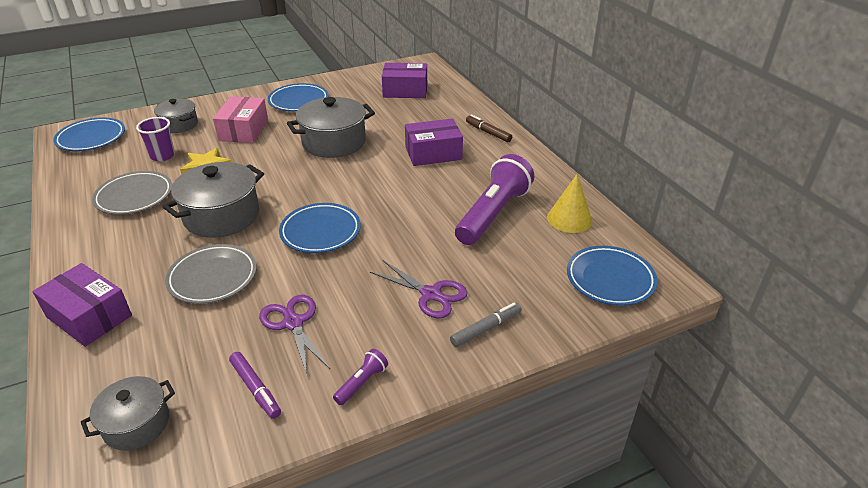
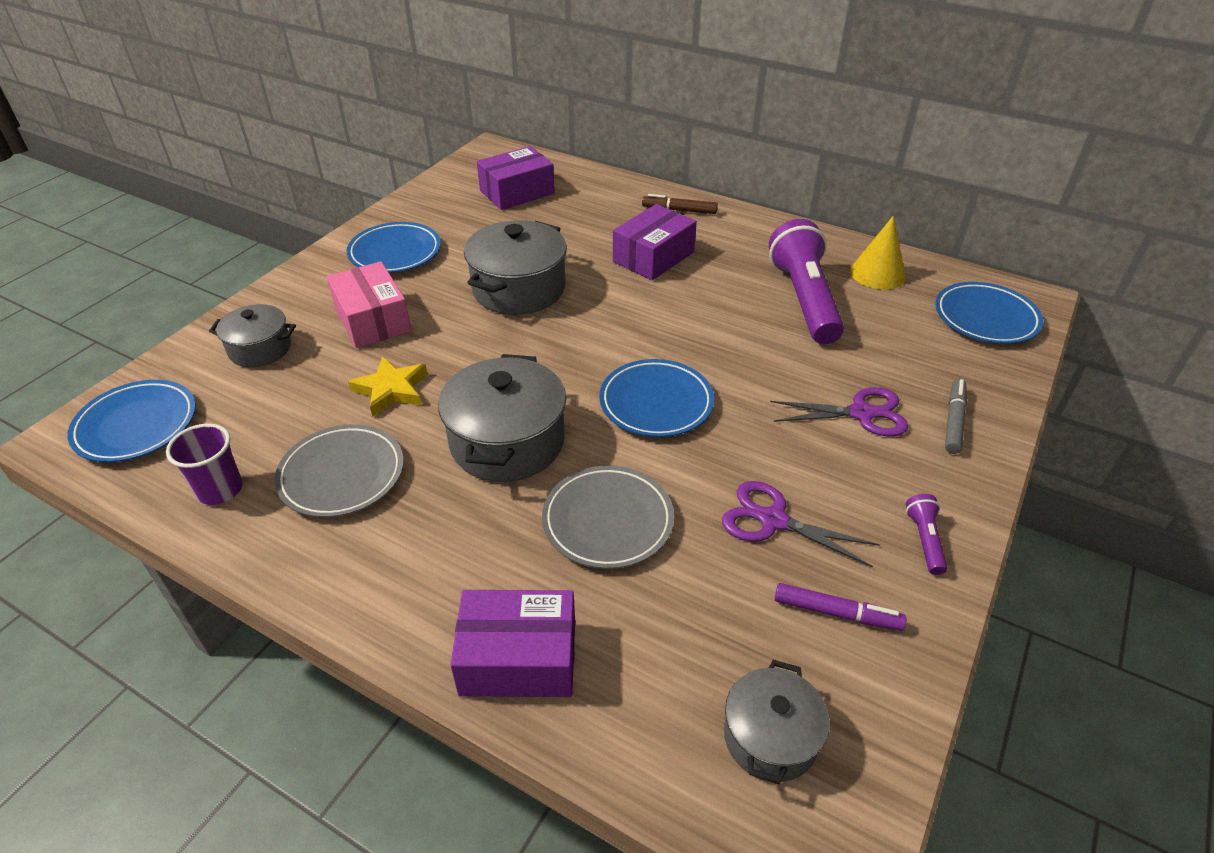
camera: 35 degrees left, 5 degrees up
purple cup [136,117,175,161] -> purple cup moved to [166,424,243,505]

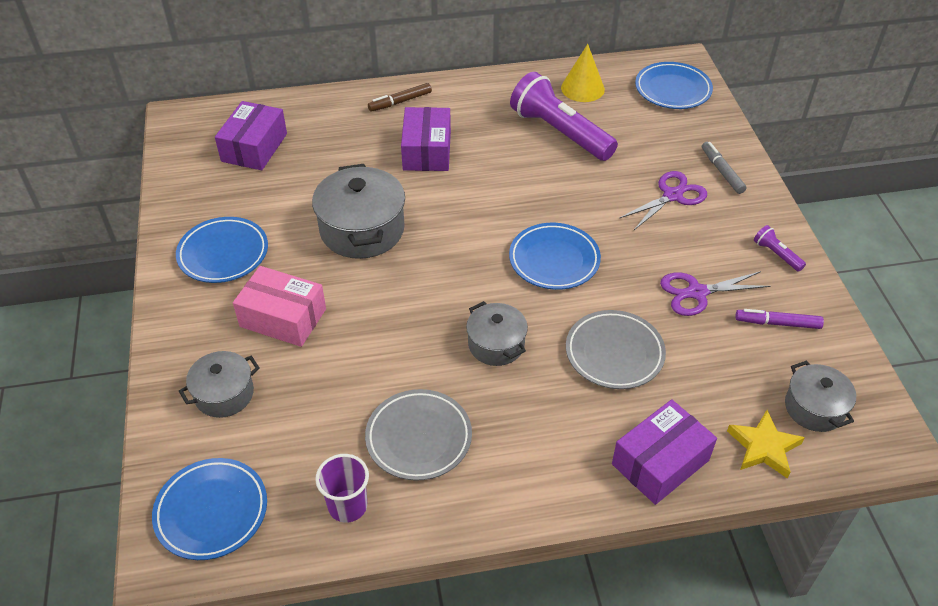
camera: 40 degrees left, 5 degrees up
yellow star [348,356,427,417] -> yellow star moved to [727,410,805,479]
grey pot [438,354,566,482] -> grey pot [466,301,528,366], size x0.60
purple marker [775,583,907,631] -> purple marker turned 150 degrees counterclockwise [735,309,824,329]

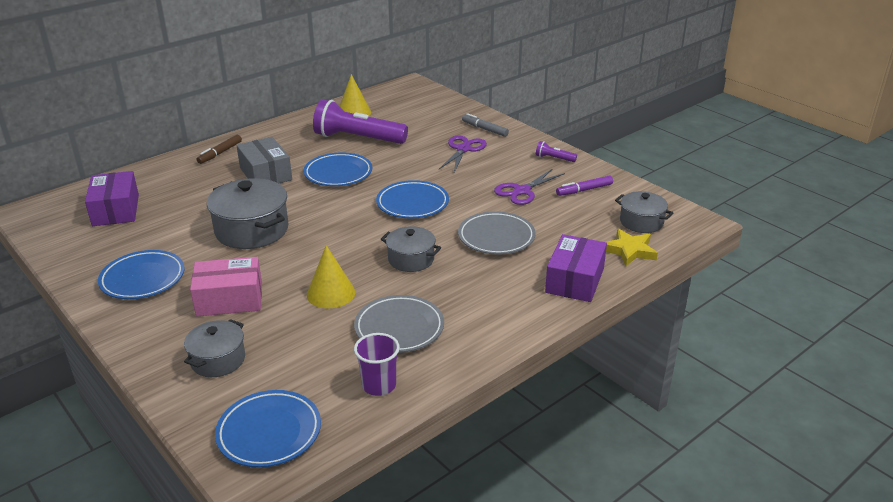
camera: 30 degrees left, 15 degrees down
purple box [401,107,451,171] -> grey box [236,137,292,183]
blue plate [635,62,713,109] -> blue plate moved to [304,152,372,186]
none -> yellow cone [307,245,355,308]

